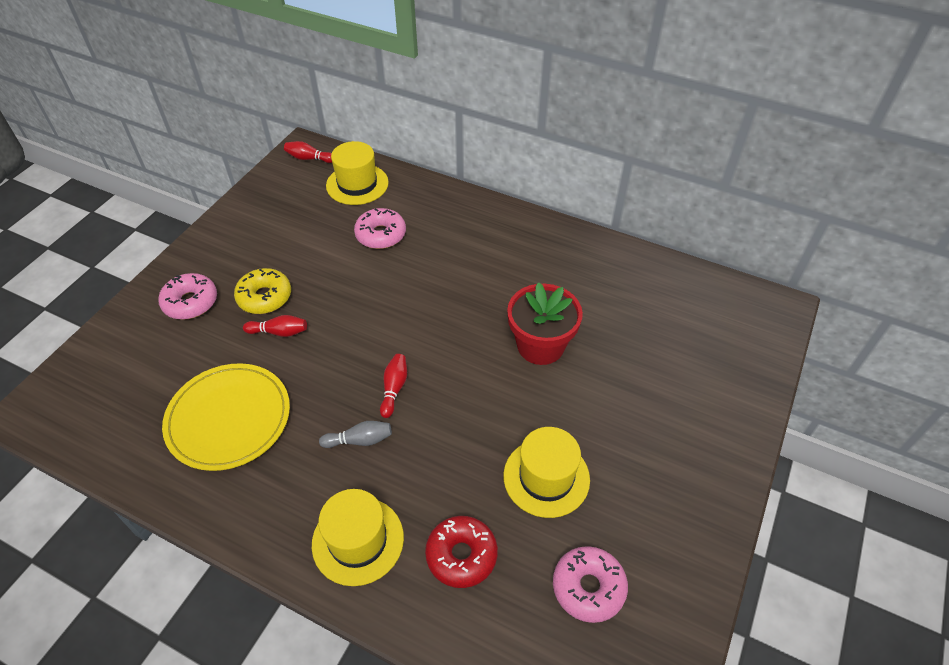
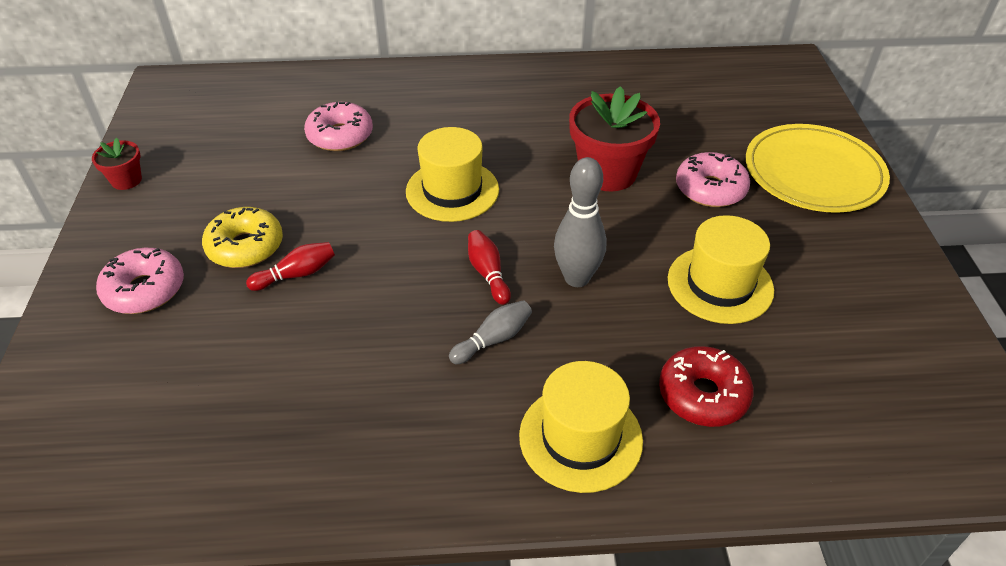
camera: 30 degrees left, 5 degrees down
yellow plate [162,363,290,471] -> yellow plate moved to [746,124,890,213]
red bowling pin [284,141,332,163] -> none
yellow hat [326,141,389,205] -> yellow hat moved to [406,127,499,222]
pink donut [553,546,628,623] -> pink donut moved to [676,152,750,207]
none -> red flower pot [92,138,142,190]
none -> grey bowling pin [554,157,606,287]

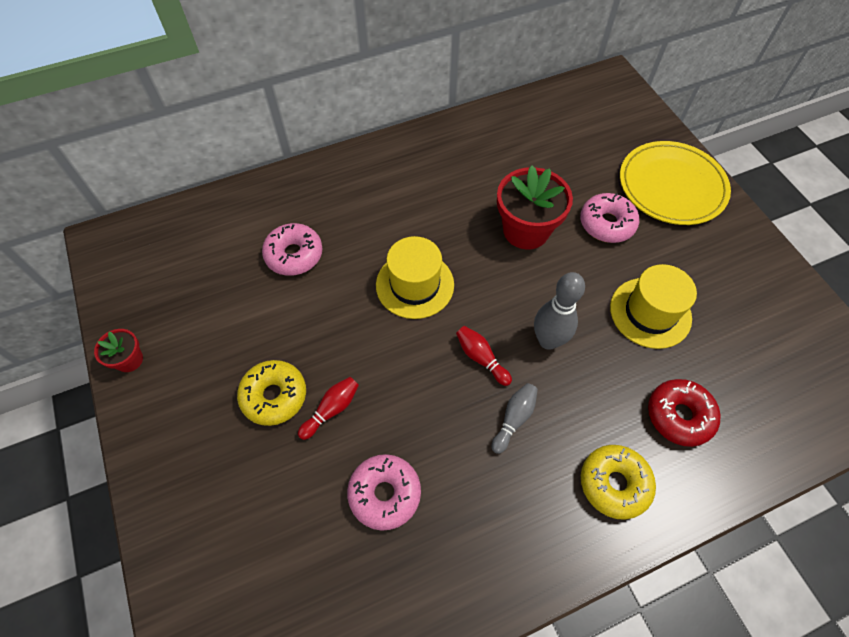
camera: 20 degrees left, 15 degrees up
pink donut [96,248,184,314] -> pink donut moved to [347,454,421,531]
yellow hat [519,361,643,493] -> yellow donut [581,445,656,520]

